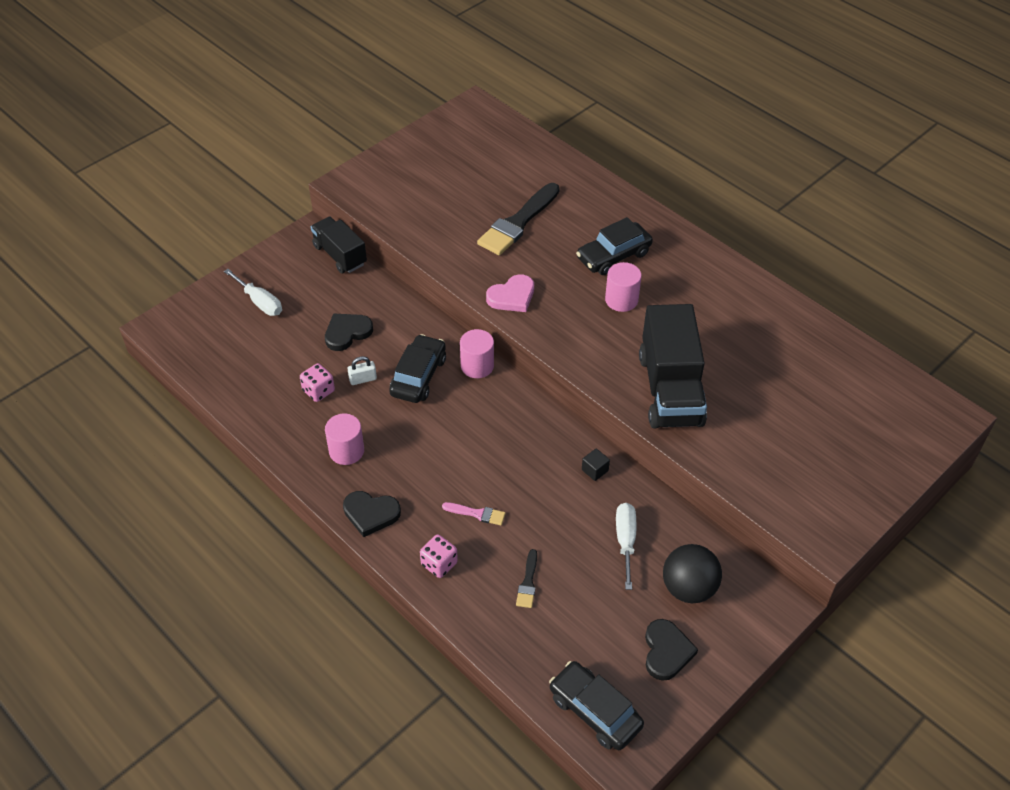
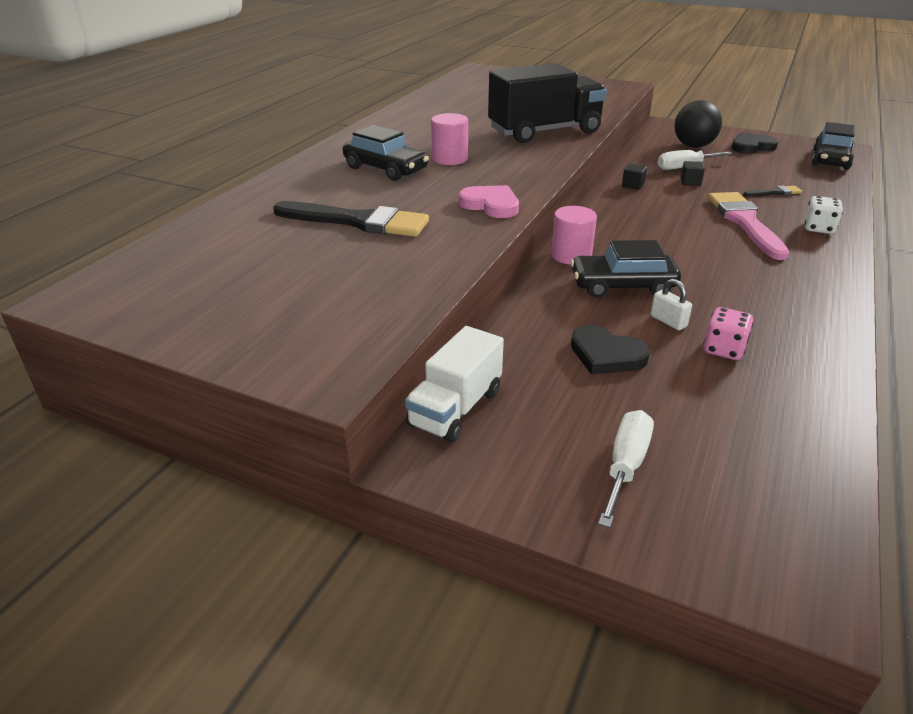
camera: 110 degrees left, 15 degrees down
black truck [311,217,367,273] -> white truck [405,326,504,443]
pink cylinder [325,414,364,465] -> none
black heart [343,491,401,537] -> none
pink dice [420,535,458,578] -> white dice [804,196,843,234]
pink brush [442,502,506,525] -> pink brush [708,192,789,260], size x2.14
none -> black cube [681,161,705,186]

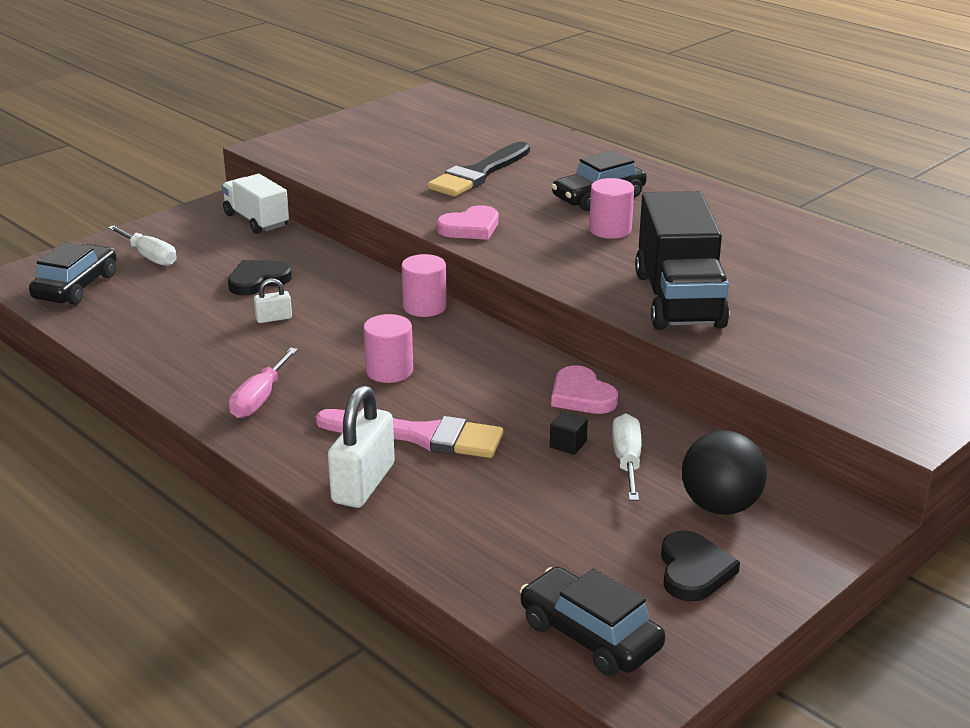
camera: 110 degrees right, 5 degrees down
black car [570,240,681,298] -> black car moved to [29,243,116,305]
black cube [622,164,647,190] -> pink heart [551,366,618,414]
pink dice [703,307,753,360] -> none
black brush [743,185,802,197] -> none
white dice [804,196,843,234] -> white padlock [328,386,395,508]
none -> pink screwdriver [229,348,298,418]
none -> pink cylinder [363,314,413,383]

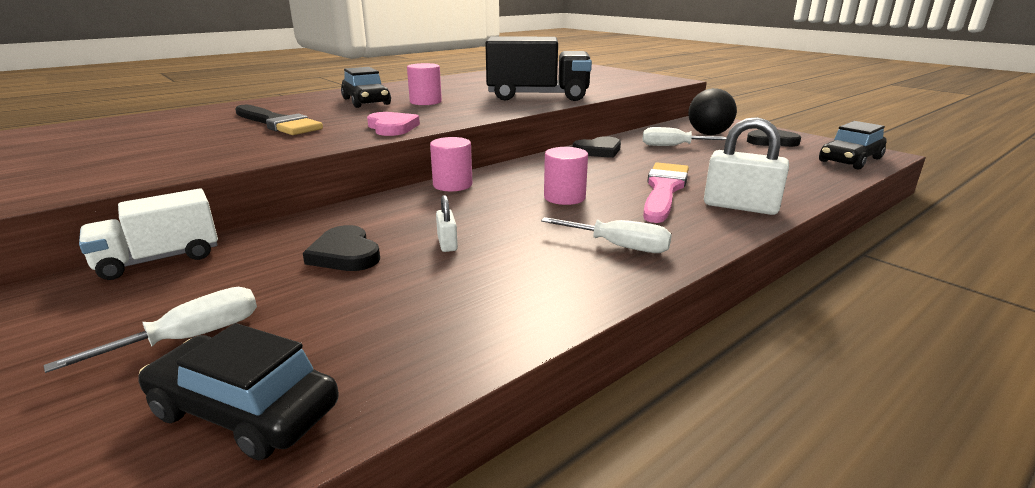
camera: 85 degrees left, 5 degrees down
pink screwdriver [229,348,298,418] -> white screwdriver [541,217,672,253]
black cube [550,411,588,455] -> none
pink heart [551,366,618,414] -> black heart [573,136,621,158]

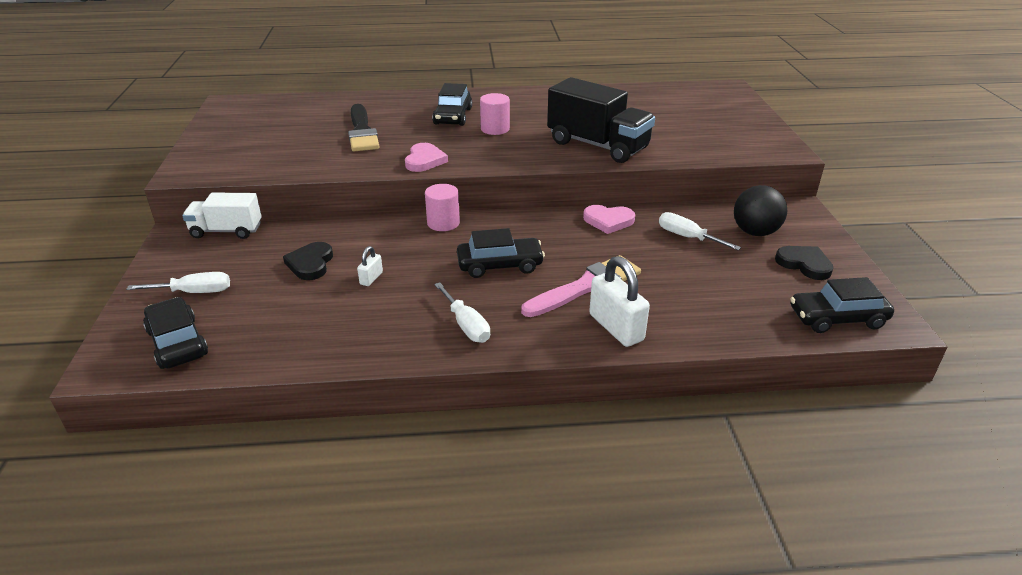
camera: 35 degrees right, 10 degrees up
pink cylinder [544,147,588,205] -> black car [457,228,545,278]
black heart [573,136,621,158] -> pink heart [583,205,635,234]

